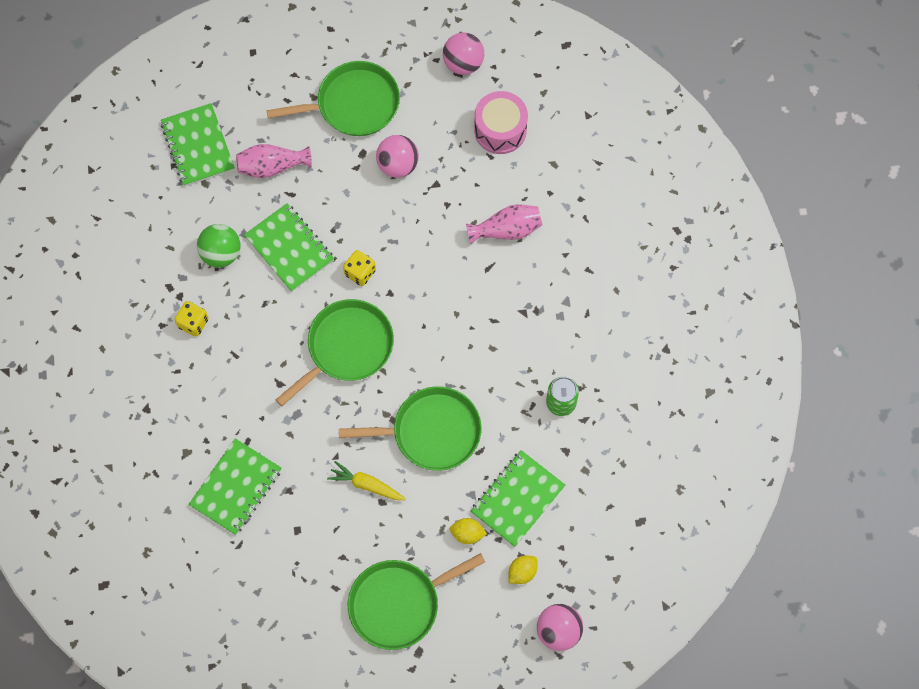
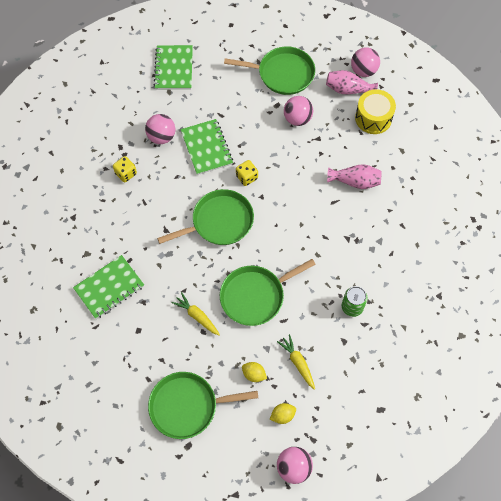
camera: 20 degrees right, 5 degrees down
green ball [197,224,241,268] -> pink ball [145,114,175,144]
pink vase [236,144,312,178] -> pink vase moved to [326,70,378,94]
green pan [339,386,482,471] -> green pan turned 135 degrees clockwise [220,259,316,326]
green notebook [470,450,565,547] -> yellow carrot [277,334,315,390]
pink drum [474,91,528,154] -> yellow drum [355,89,396,134]

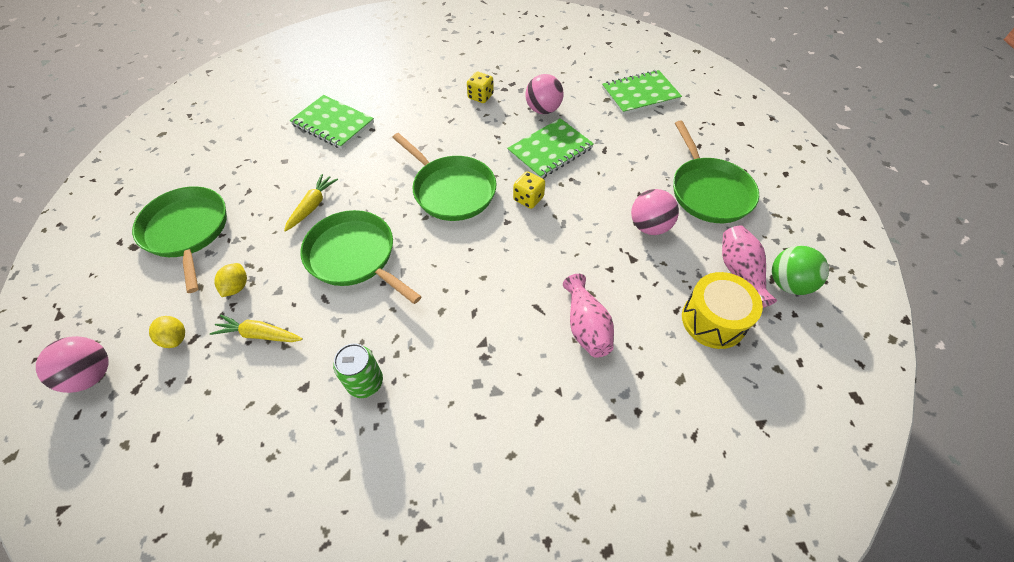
camera: 70 degrees right, 10 degrees down
yellow carrot [277,334,315,390] -> yellow carrot turned 120 degrees counterclockwise [210,314,303,342]
pink ball [351,47,380,77] -> green ball [772,246,829,295]

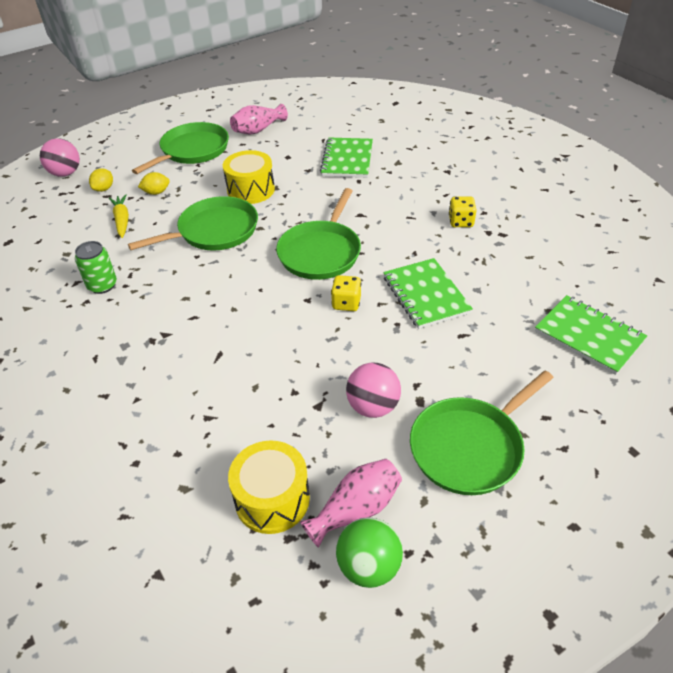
camera: 65 degrees right, 10 degrees down
yellow carrot [284,174,338,232] -> yellow drum [223,150,275,204]
green pan [300,210,422,304] -> green pan turned 45 degrees clockwise [128,196,258,250]
green notebook [507,118,594,178] -> green notebook turned 45 degrees clockwise [383,258,473,329]
pink ball [525,74,564,114] -> none
pink vase [563,274,614,358] -> pink vase moved to [230,104,288,135]

